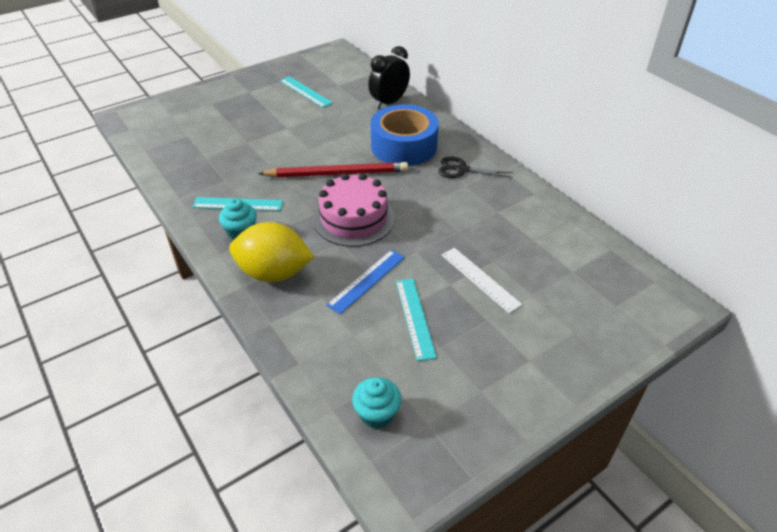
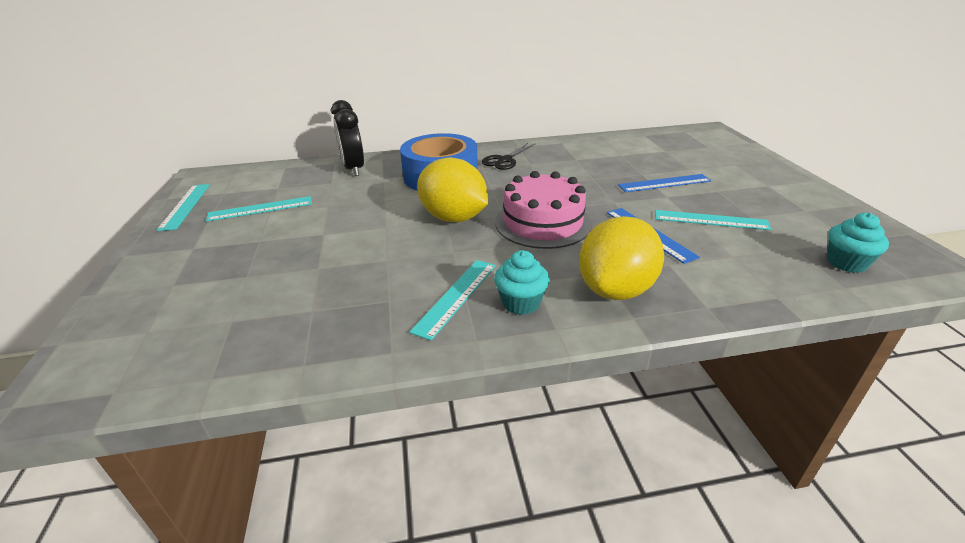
camera: 65 degrees left, 10 degrees down
red pencil [258,162,408,177] -> yellow lemon [417,158,488,222]
white ruler [442,248,523,313] -> blue ruler [618,174,712,192]
none -> turquoise ruler [157,184,210,231]

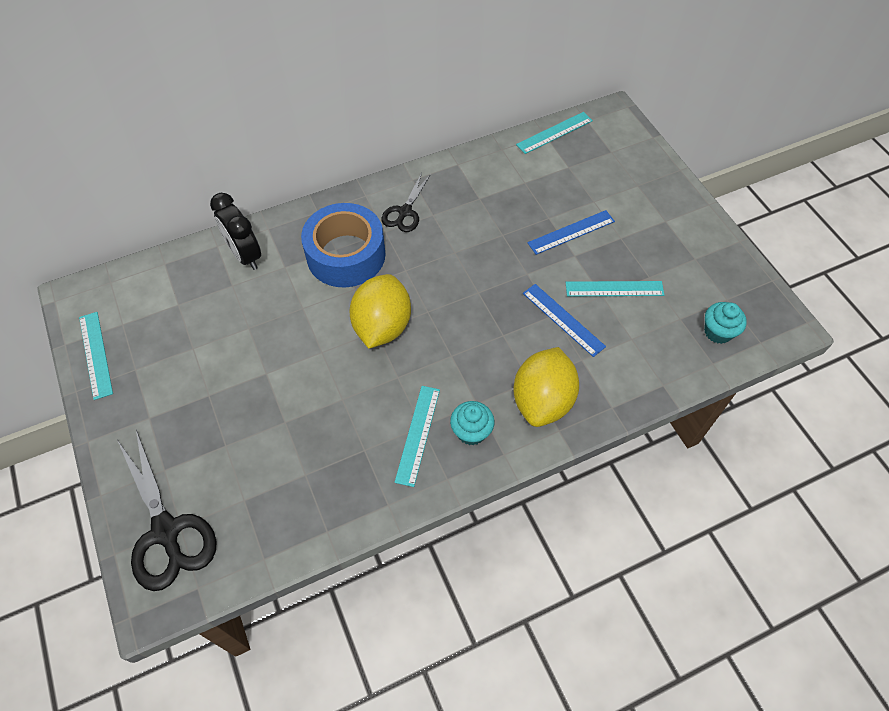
camera: 15 degrees left, 25 degrees up
turquoise ruler [206,196,312,222] -> turquoise ruler moved to [516,112,593,154]
yellow lemon [417,158,488,222] -> yellow lemon turned 75 degrees clockwise [349,274,411,348]
pink cake [495,171,592,249] -> none
none -> black scissors [117,430,217,591]

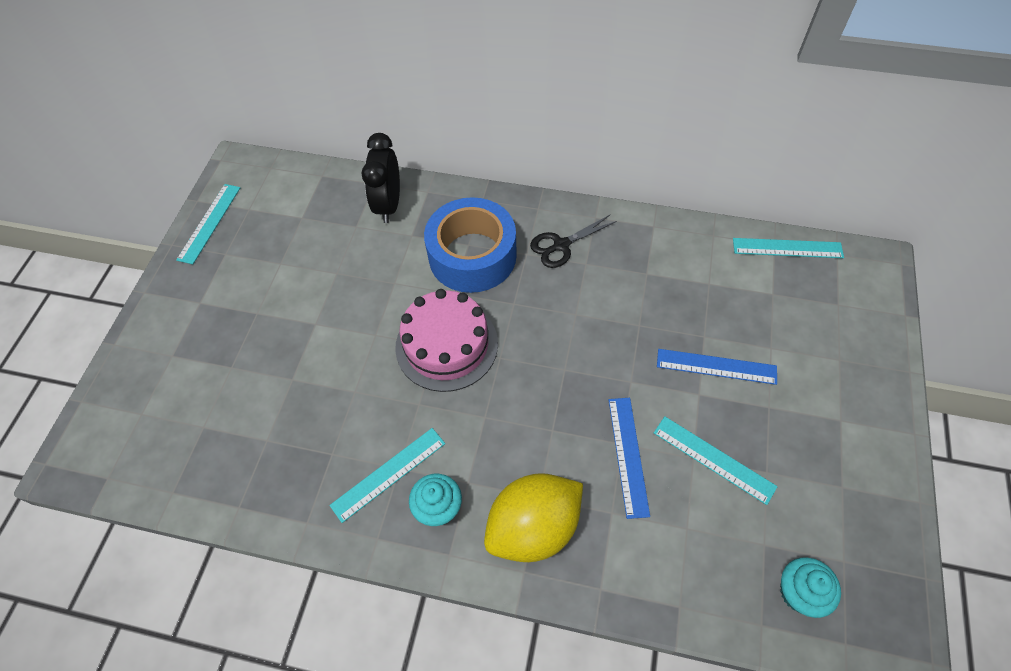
camera: 40 degrees right, 0 degrees up
black scissors [117,430,217,591] -> none
yellow lemon [349,274,411,348] -> pink cake [395,289,498,392]

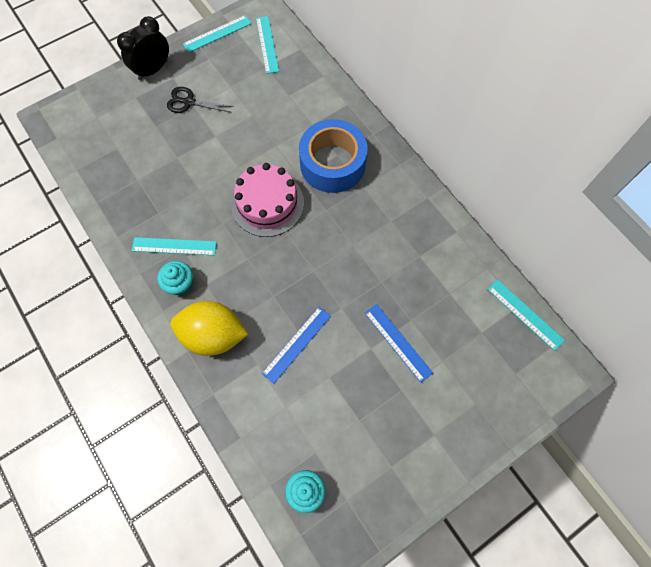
camera: 40 degrees right, 10 degrees up
black clock [361,133,400,223] -> black clock moved to [117,16,169,80]
black scissors [530,215,617,268] -> black scissors moved to [167,87,234,113]
turquoise ruler [654,416,778,505] -> turquoise ruler moved to [256,16,279,74]

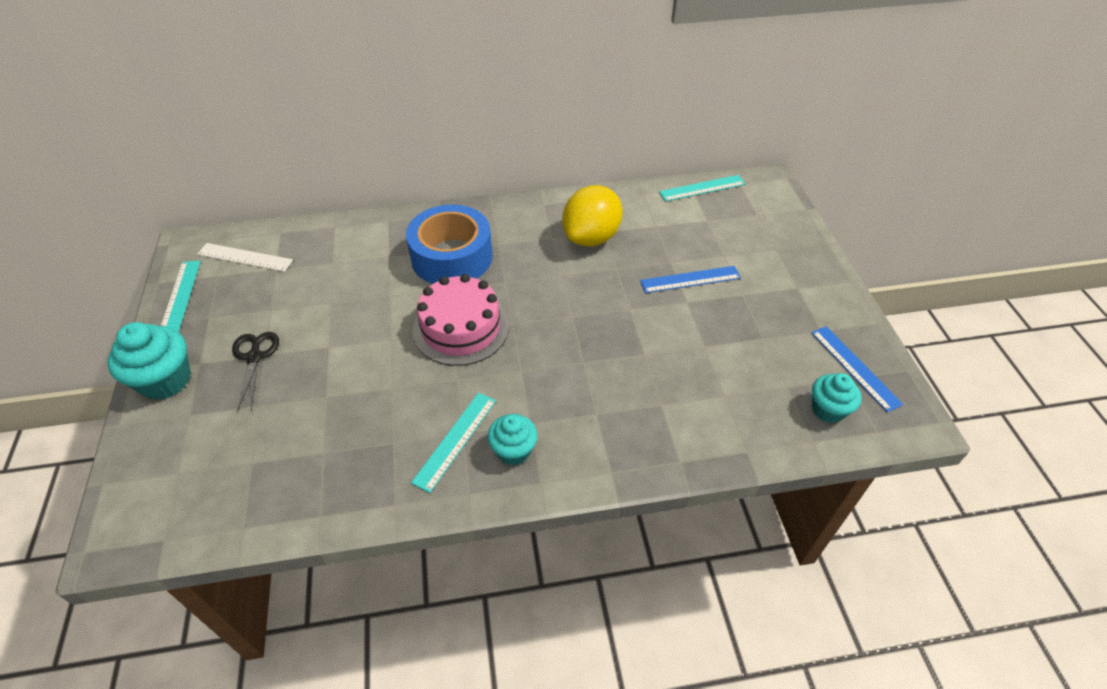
camera: 65 degrees left, 20 degrees down
black clock [117,16,169,80] -> turquoise cupcake [107,322,191,400]
black scissors [167,87,234,113] -> black scissors turned 135 degrees clockwise [232,332,279,411]
yellow lemon [171,301,248,356] -> yellow lemon moved to [562,185,623,246]
turquoise ruler [256,16,279,74] -> white ruler [197,243,293,272]
blue ruler [262,307,331,384] -> blue ruler moved to [811,326,903,412]

